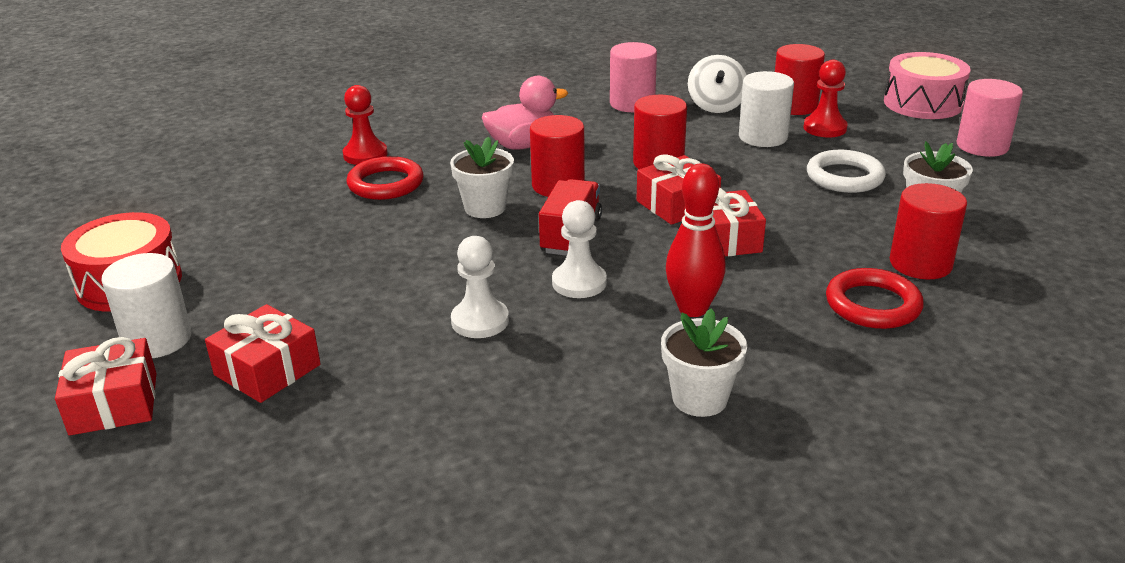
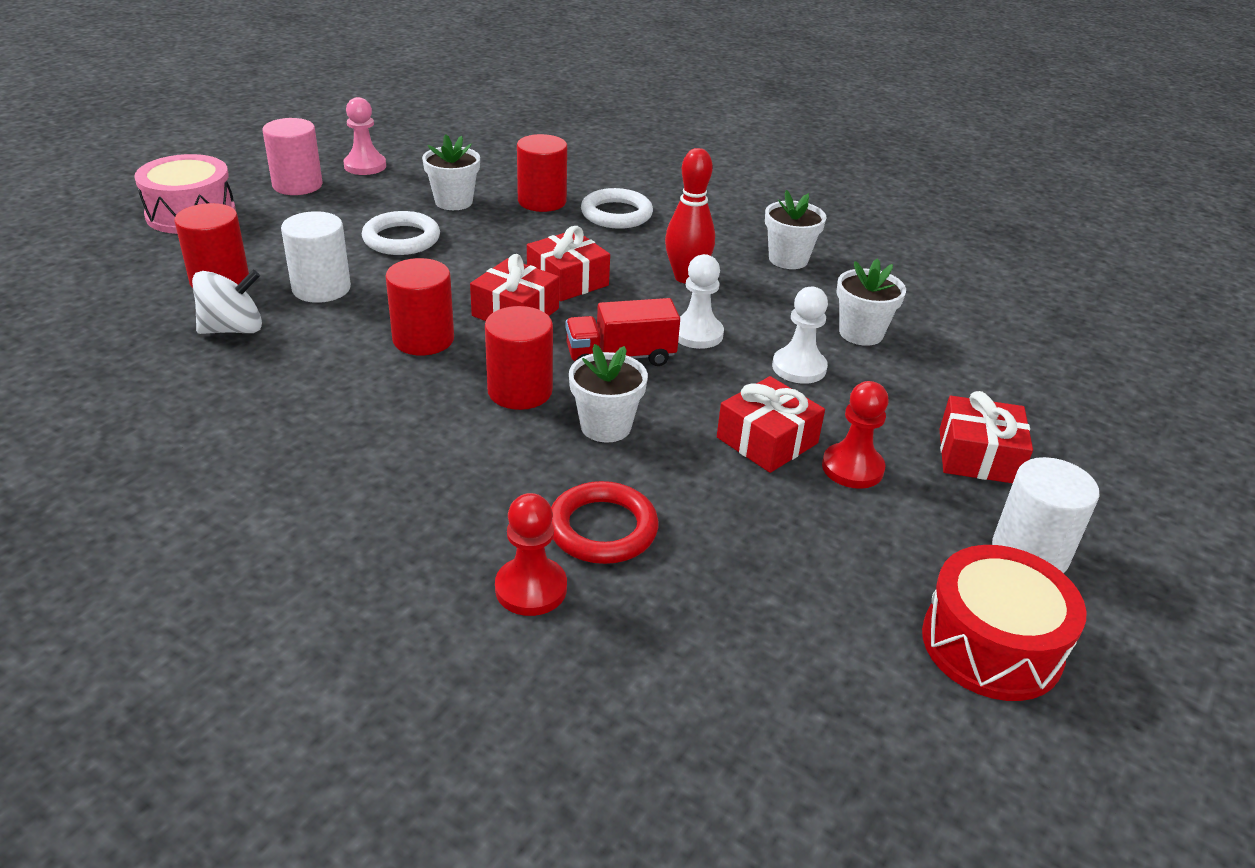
camera: 120 degrees left, 5 degrees up
red gift [55,337,156,436] -> red gift moved to [717,376,825,473]
pink duck [481,76,568,150] -> none
pink cylinder [610,42,657,112] -> none
red pawn [803,60,848,137] -> red pawn moved to [822,381,889,489]
red ring [826,268,924,329] -> white ring [581,188,653,229]
none -> pink pawn [343,97,386,175]
none -> white flower pot [837,258,906,346]

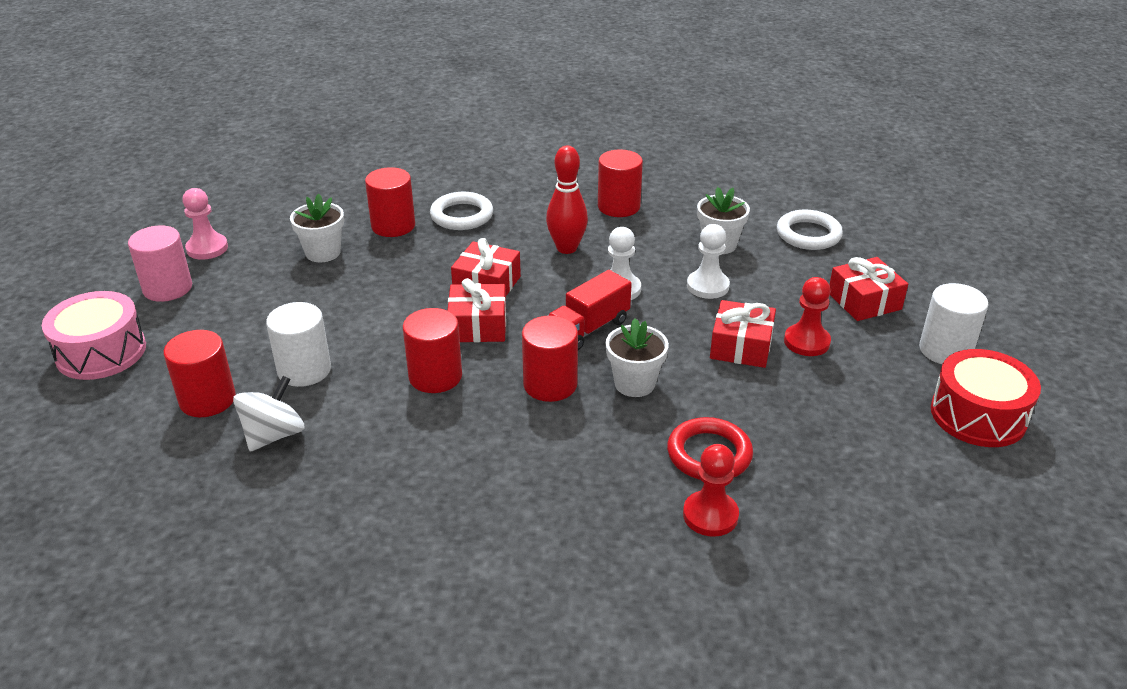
camera: 30 degrees left, 0 degrees up
white ring [362,211,440,255] -> white ring moved to [777,210,843,250]
white flower pot [765,190,826,269] -> red cylinder [598,149,643,217]

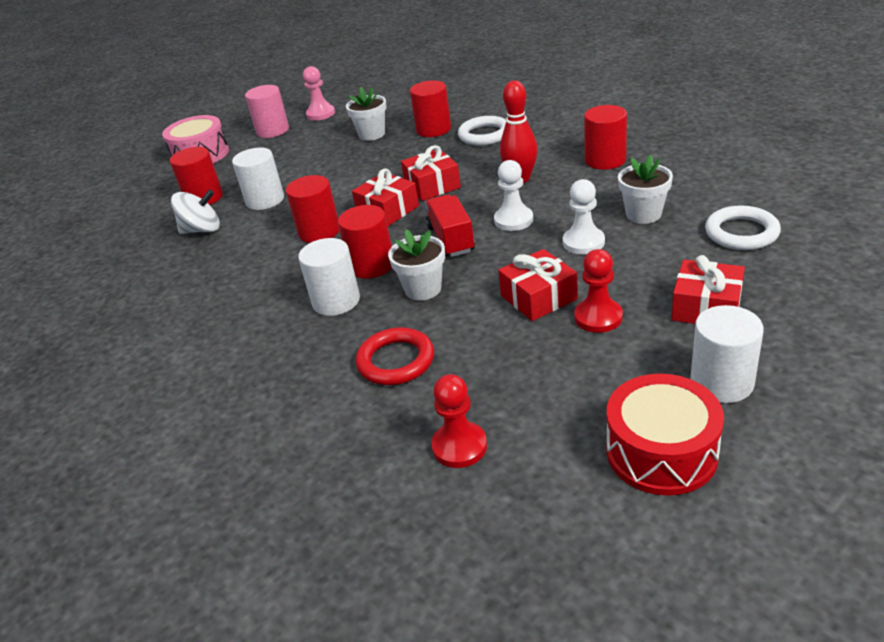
camera: 50 degrees right, 0 degrees up
red truck [547,270,632,350] -> red truck turned 75 degrees clockwise [425,195,475,257]
red pawn [683,444,739,537] -> red pawn moved to [431,374,487,468]
none -> white cylinder [298,238,360,316]

